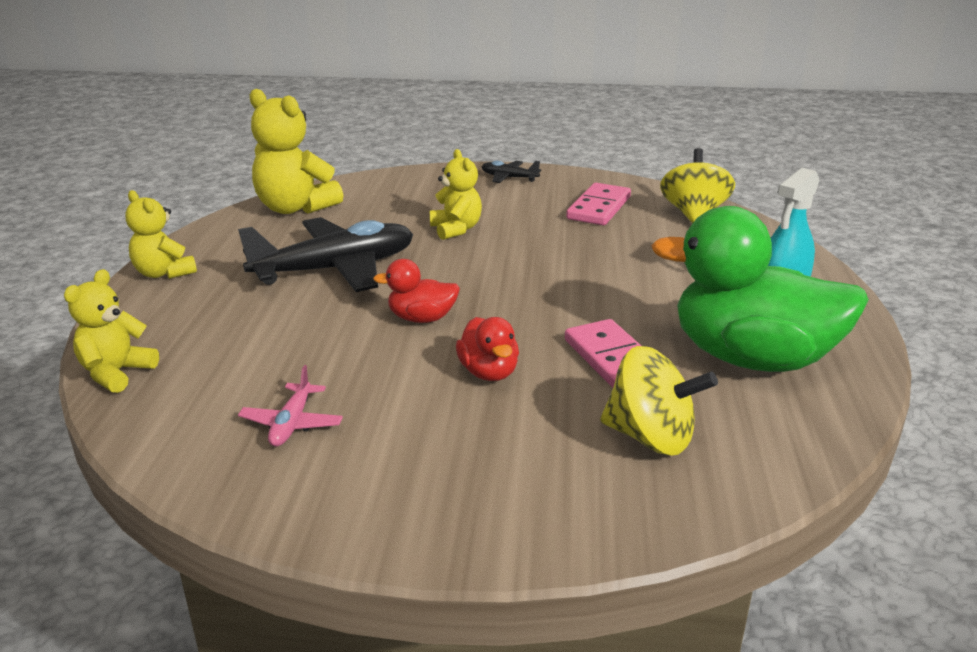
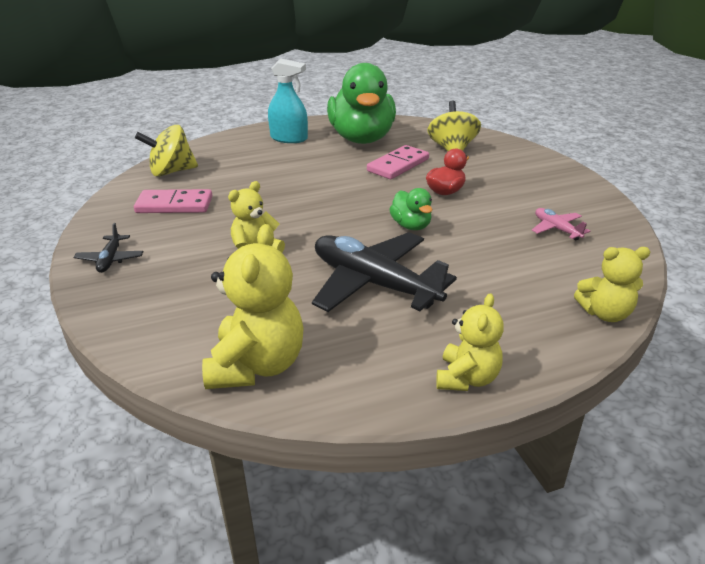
camera: 115 degrees left, 5 degrees up
pink plane [238,365,343,447] -> pink plane turned 105 degrees counterclockwise [532,208,590,241]
red duck [373,259,460,323] -> green duck [389,188,432,230]

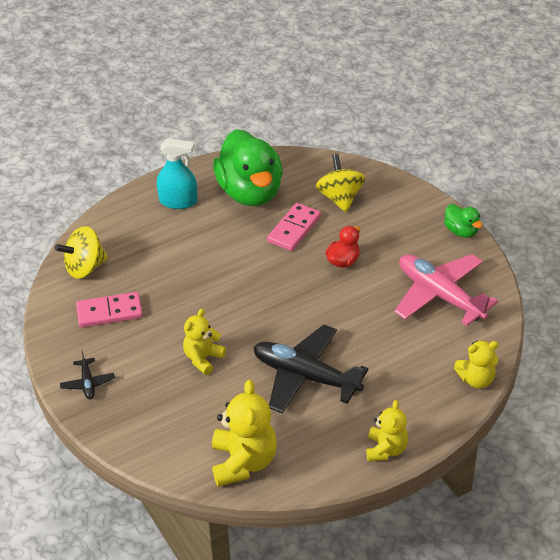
camera: 10 degrees left, 10 degrees up
green duck [389,188,432,230] -> green duck moved to [444,204,482,238]
pink plane [532,208,590,241] -> pink plane [394,254,498,326], size x2.23

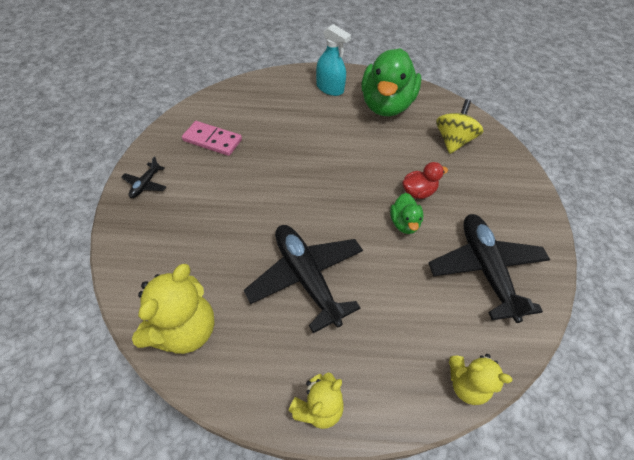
camera: 30 degrees right, 10 degrees up
yellow spinning top [55,226,108,279] -> none
yellow teddy bear [183,309,226,375] -> none
pink domino [267,203,321,251] -> none
pink plane [394,254,498,326] -> black plane [429,214,550,323]
green duck [444,204,482,238] -> green duck moved to [390,193,423,234]

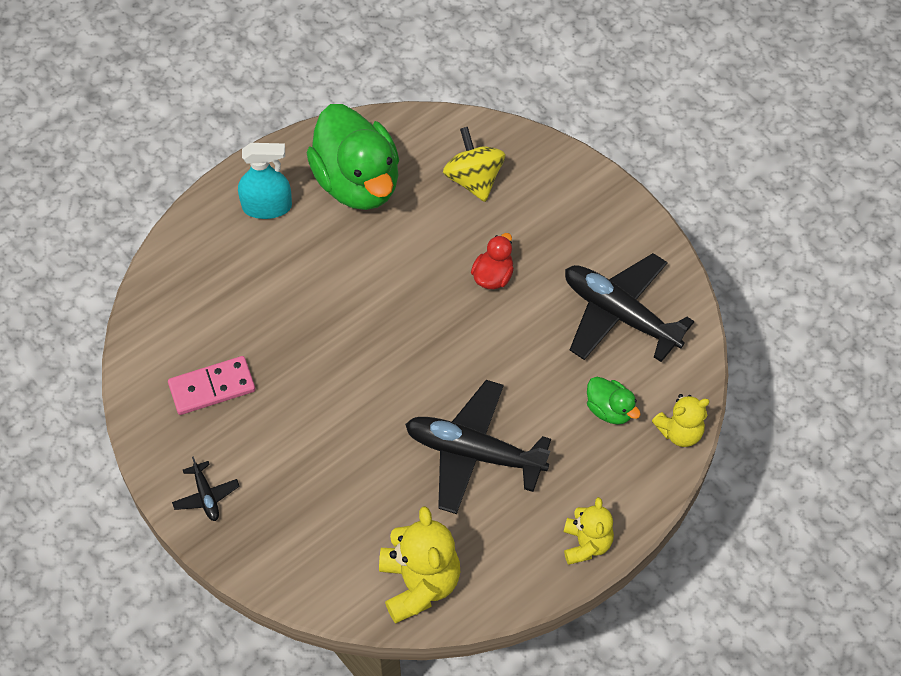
camera: 40 degrees left, 5 degrees up
green duck [390,193,423,234] -> green duck moved to [587,377,641,425]

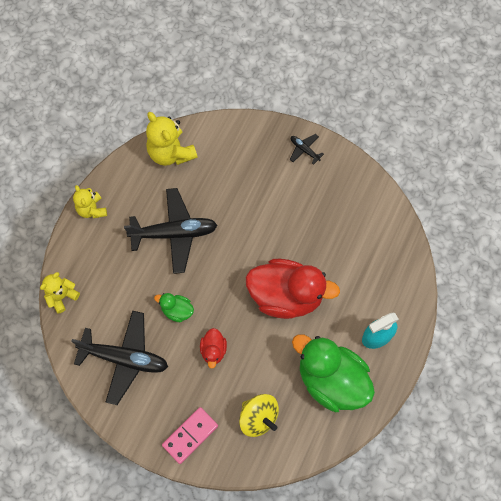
camera: 155 degrees right, 10 degrees up
pink domino [168,356,255,415] -> pink domino moved to [162,407,218,464]
green duck [587,377,641,425] -> green duck moved to [154,293,194,322]
none -> red duck [246,259,340,319]

